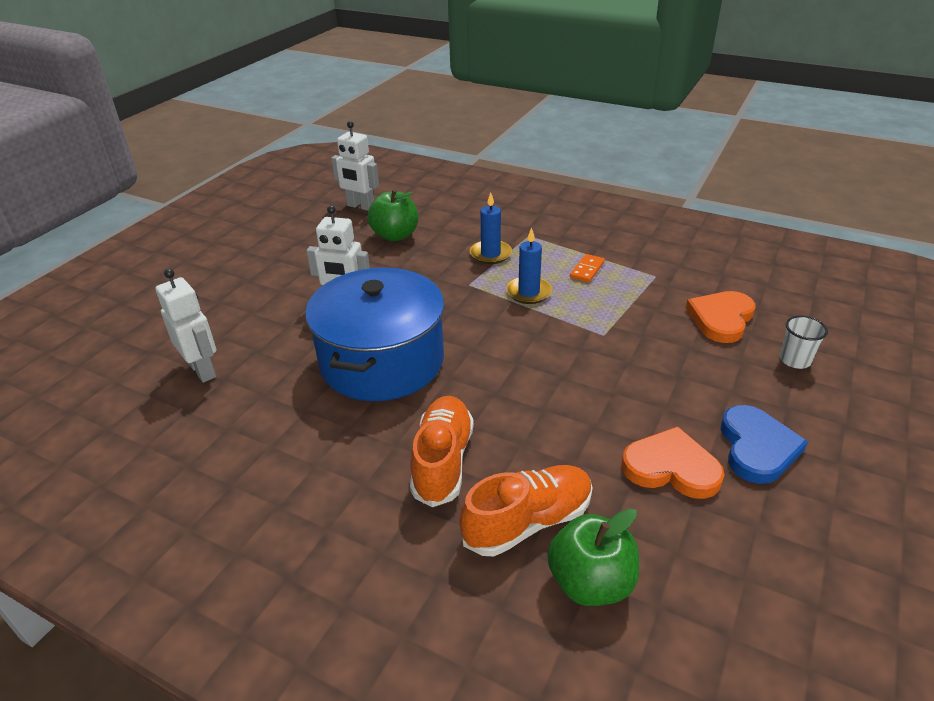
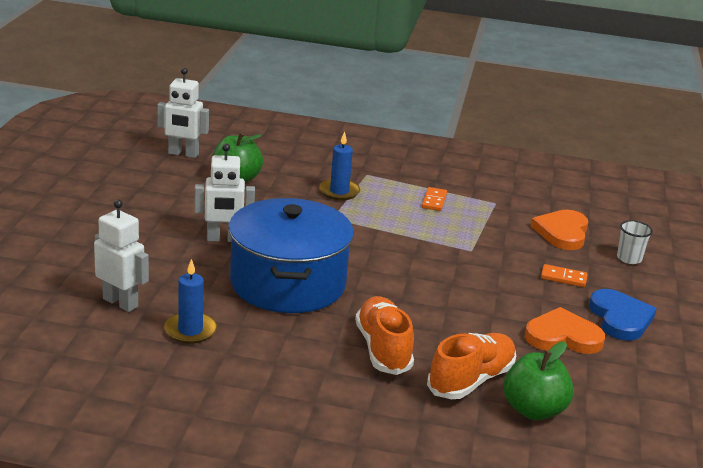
camera: 20 degrees left, 10 degrees down
blue candle [506,227,552,304] -> blue candle moved to [164,259,217,344]
none -> orange domino [541,264,588,287]

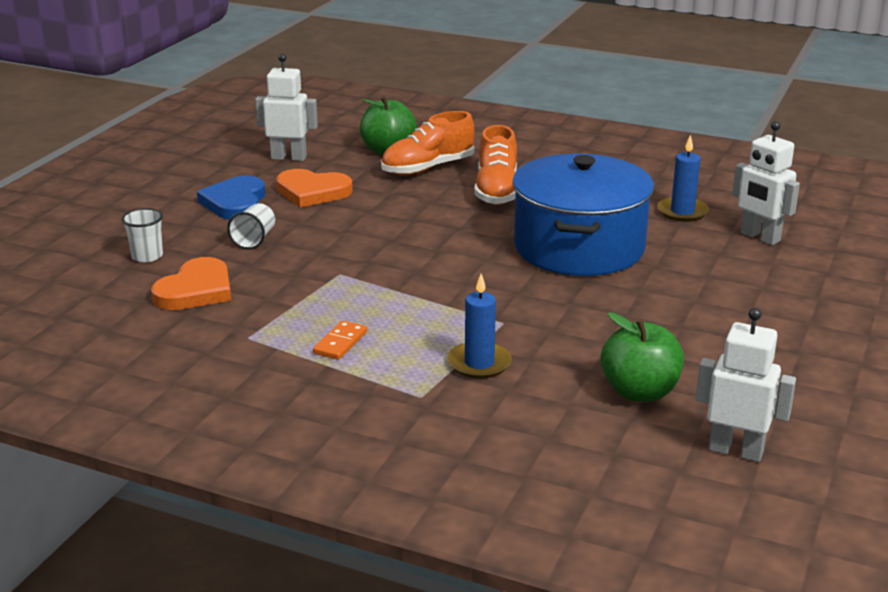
camera: 165 degrees left, 0 degrees up
white robot [194,144,255,242] -> white robot moved to [255,54,318,161]
orange domino [541,264,588,287] -> white cup [227,203,275,250]

